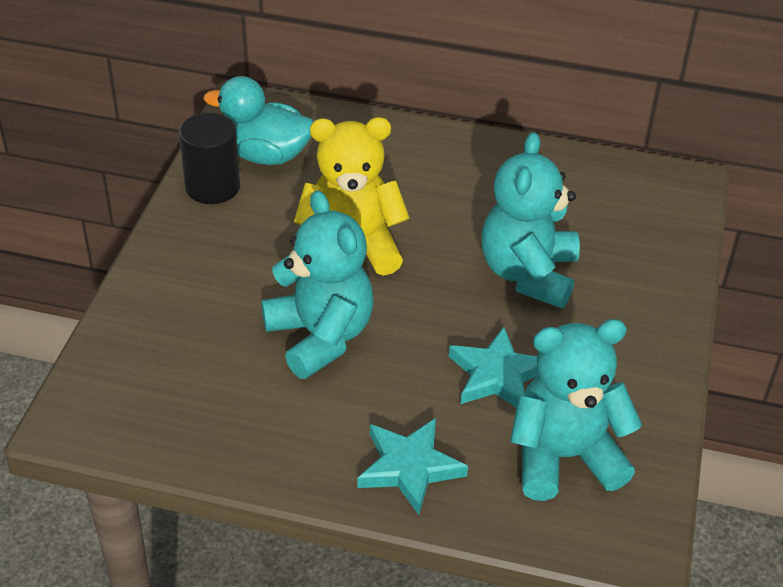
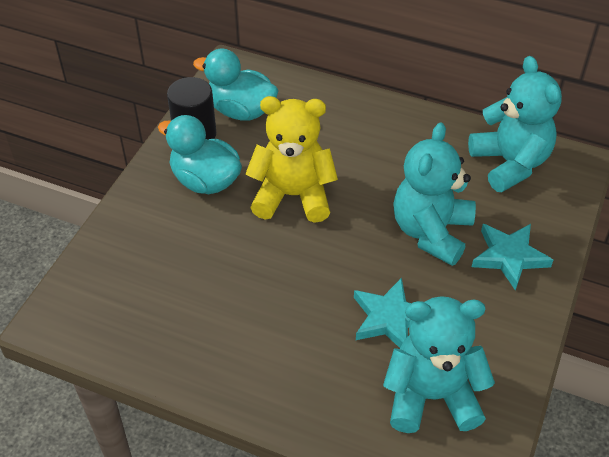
camera: 10 degrees right, 5 degrees up
turquoise teddy bear [261,190,374,379] -> turquoise teddy bear moved to [468,56,562,192]
turquoise star [357,418,468,515] -> turquoise star moved to [472,224,553,291]
none -> turquoise duck [158,115,242,194]

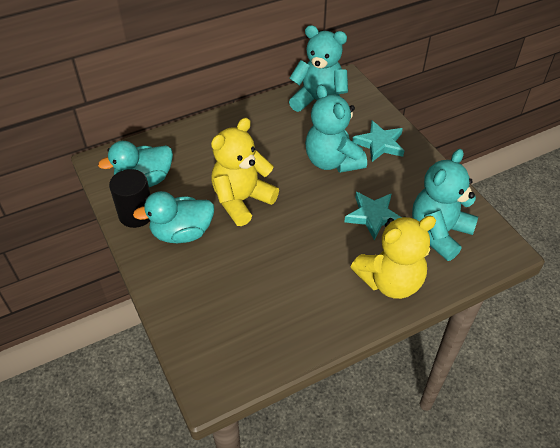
camera: 50 degrees left, 0 degrees up
none -> yellow teddy bear [351,216,436,299]

